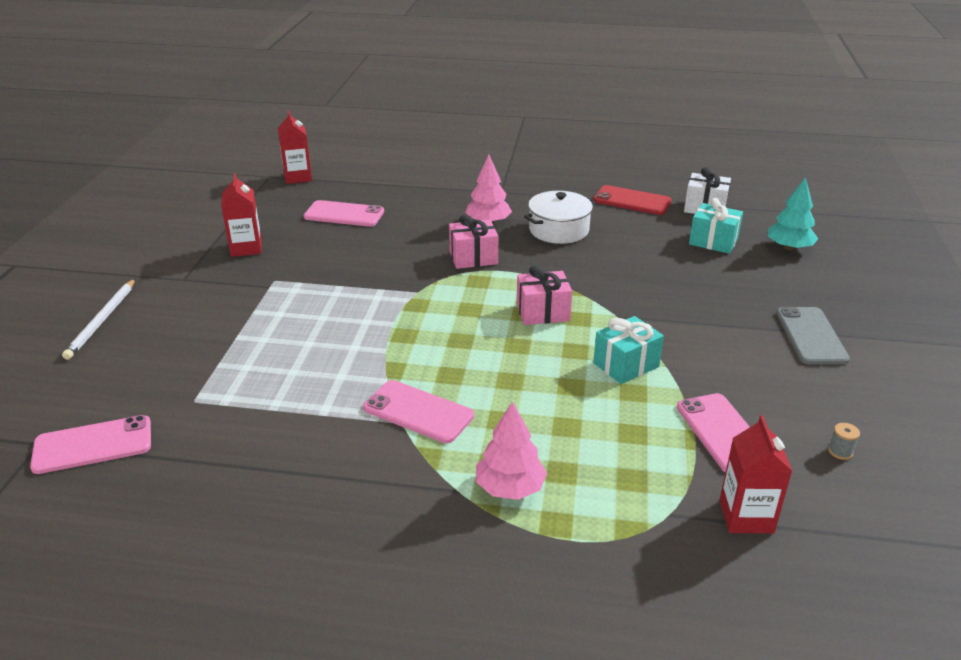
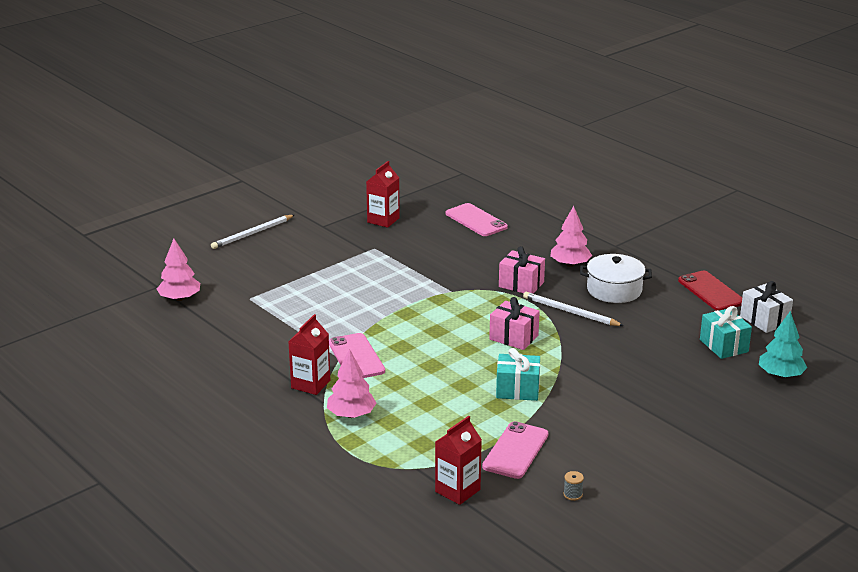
camera: 40 degrees right, 5 degrees down
pink phone [30,415,151,474] -> pink tree [157,239,200,301]
red carton [278,111,312,184] -> red carton moved to [288,314,330,395]
grey phone [776,307,850,364] -> none
none -> white pencil [523,292,624,326]

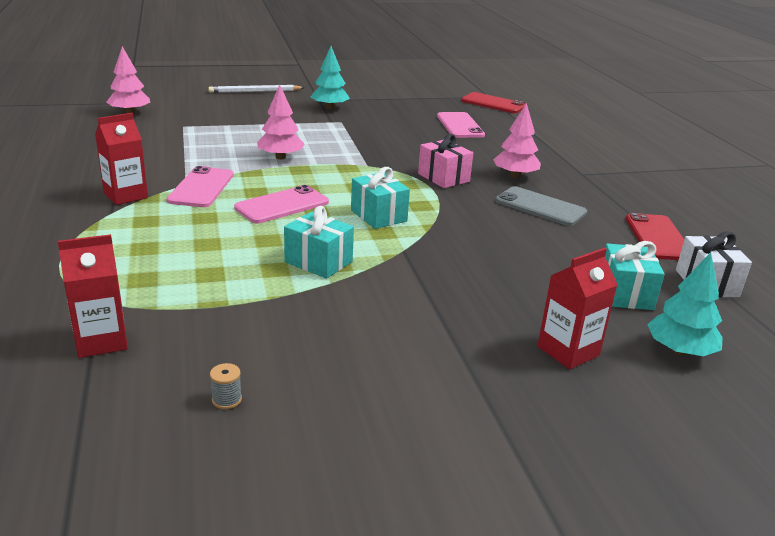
camera: 25 degrees right, 0 degrees up
pink tree [327,349,377,418] -> pink tree moved to [257,85,304,159]
red carton [366,161,400,228] -> red carton moved to [538,248,618,369]
pink phone [482,421,549,479] -> pink phone moved to [234,185,329,223]
pink gift [489,297,540,350] -> turquoise gift [351,167,410,229]
white pencil [523,292,624,326] -> none
white pot [580,254,652,303] -> grey phone [495,186,587,226]
none -> turquoise tree [310,46,350,109]
none -> red phone [461,92,526,113]

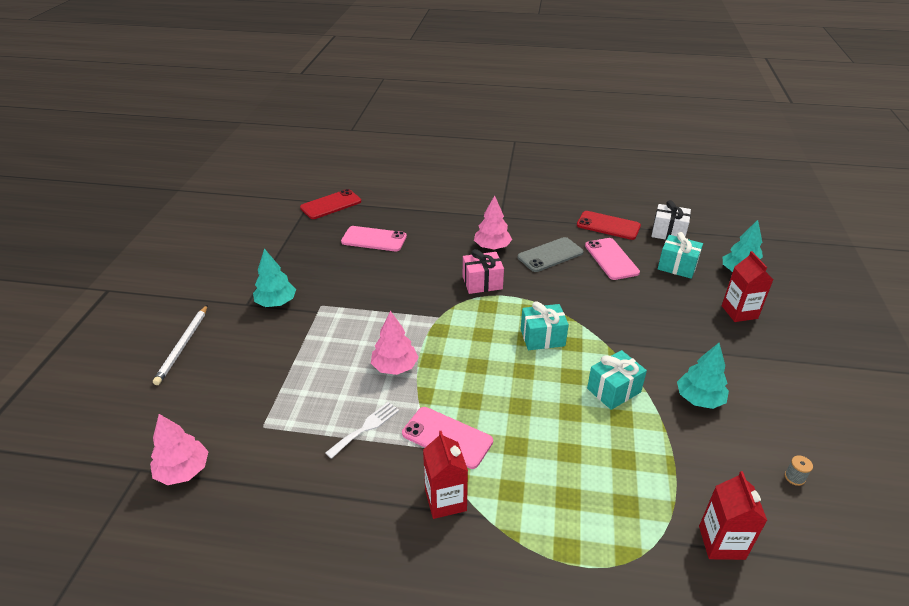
camera: 65 degrees left, 10 degrees up
pink phone [234,185,329,223] -> pink phone moved to [585,238,640,280]
none -> white fork [325,402,399,459]
none -> turquoise tree [677,343,729,409]

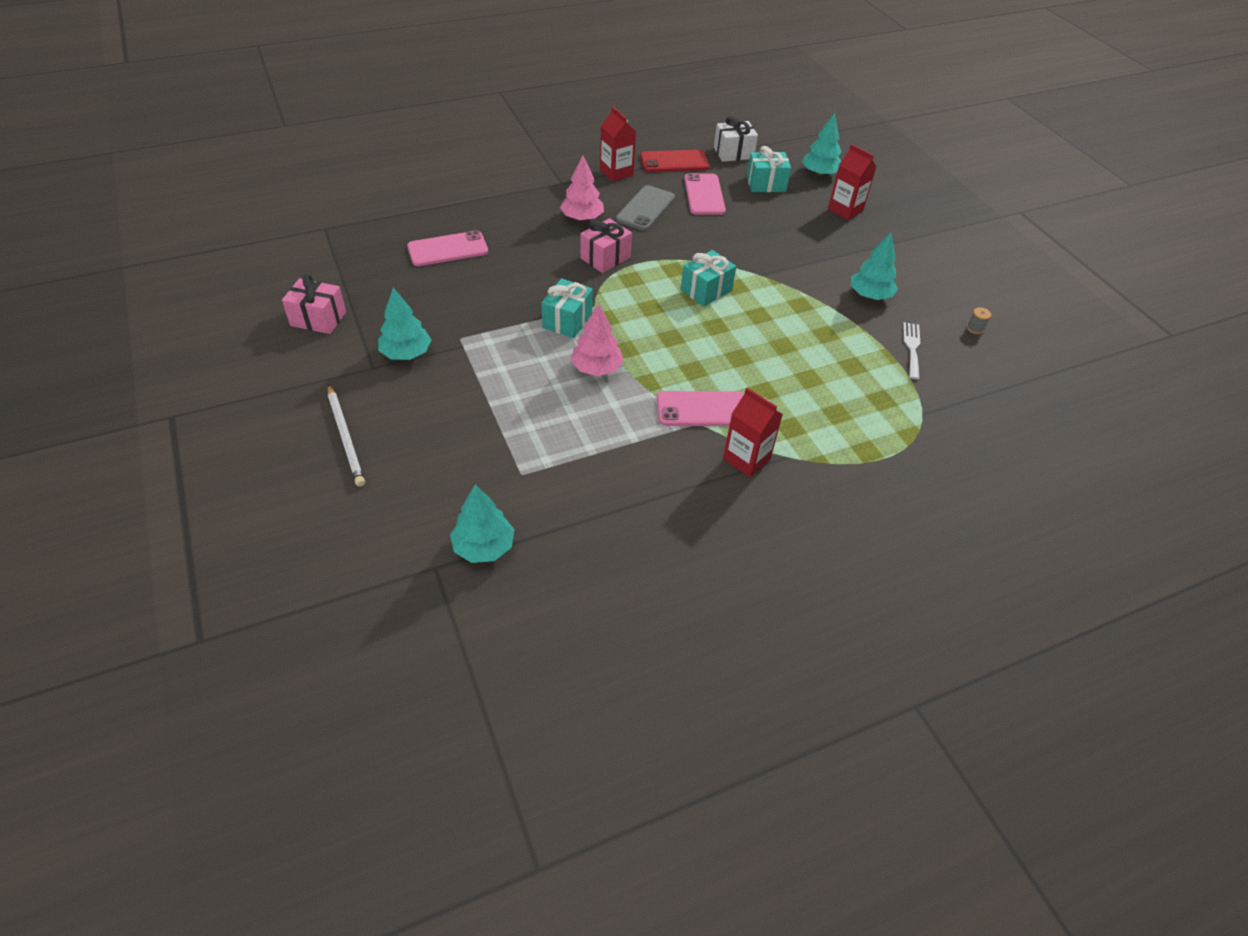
camera: 35 degrees left, 10 degrees up
pink tree [150,414,209,485] -> turquoise tree [450,485,515,563]
red phone [300,189,361,219] -> none
white fork [325,402,399,459] -> white fork moved to [903,322,920,380]
pink phone [585,238,640,280] -> pink phone turned 45 degrees clockwise [684,173,726,215]
turquoise gift [587,350,647,410] -> turquoise gift moved to [541,278,593,338]
red carton [699,471,767,560] -> red carton moved to [600,107,636,182]
none -> pink gift [282,274,346,334]

